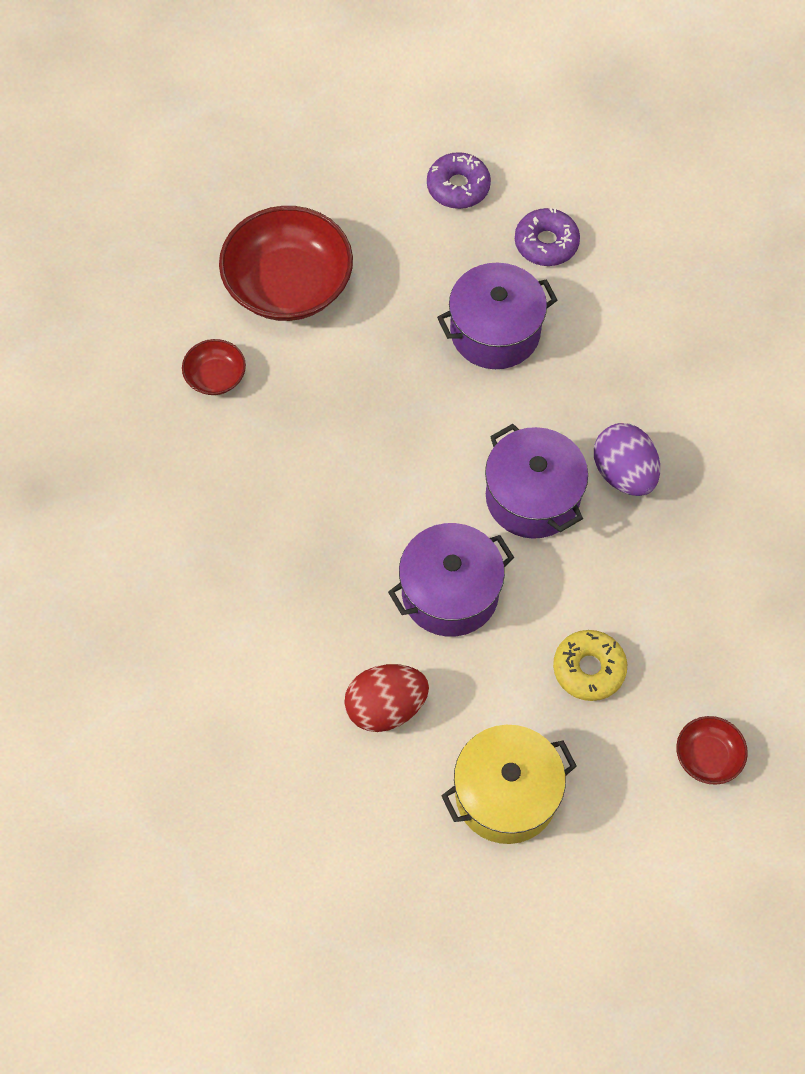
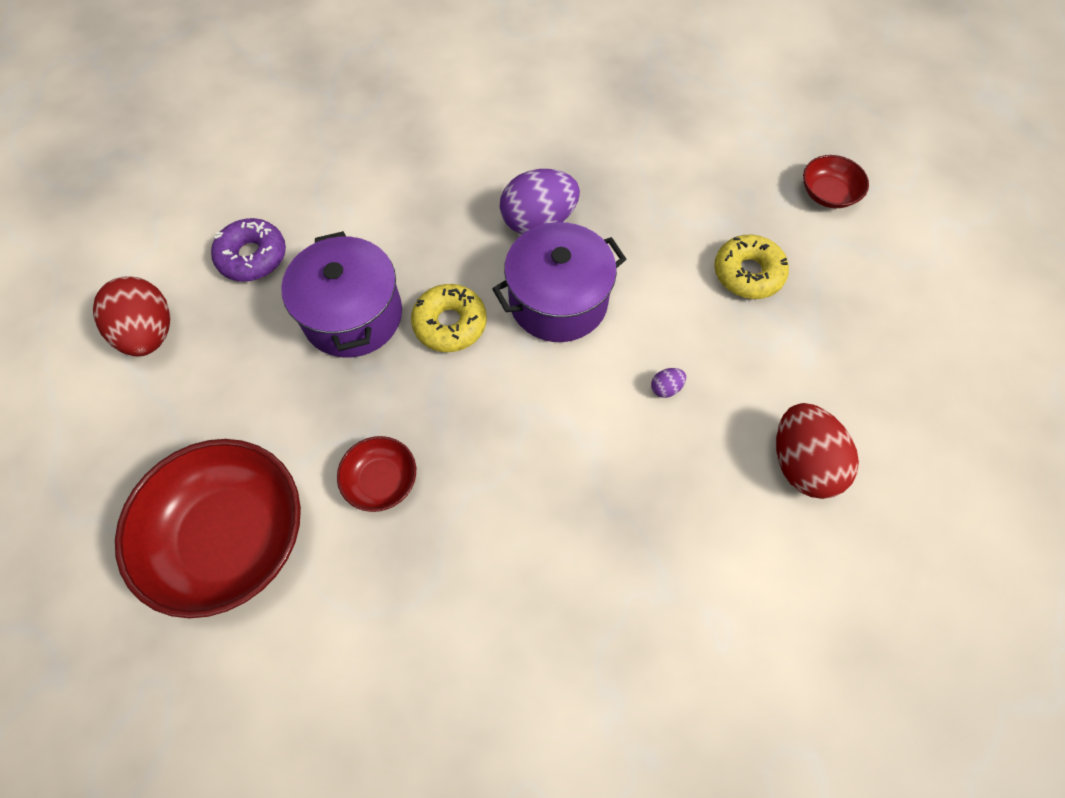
camera: 85 degrees left, 0 degrees up
red bowl [182,339,246,395] -> red bowl moved to [337,436,416,512]
purple pot [388,523,514,637] -> purple egg [651,368,686,398]
purple donut [427,152,491,209] -> red egg [93,276,170,357]
yellow pot [441,725,577,844] -> none
none -> yellow donut [411,284,486,352]

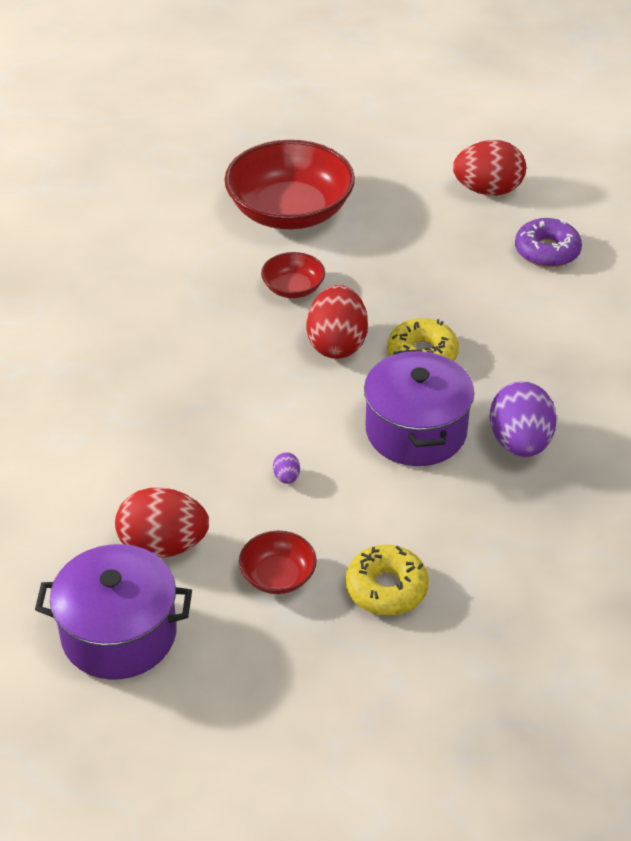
camera: 110 degrees right, 20 degrees down
purple pot [281,231,402,357] -> purple pot moved to [35,544,192,680]
red bowl [803,155,869,208] -> red bowl moved to [239,531,317,594]
none -> red egg [306,285,368,359]

